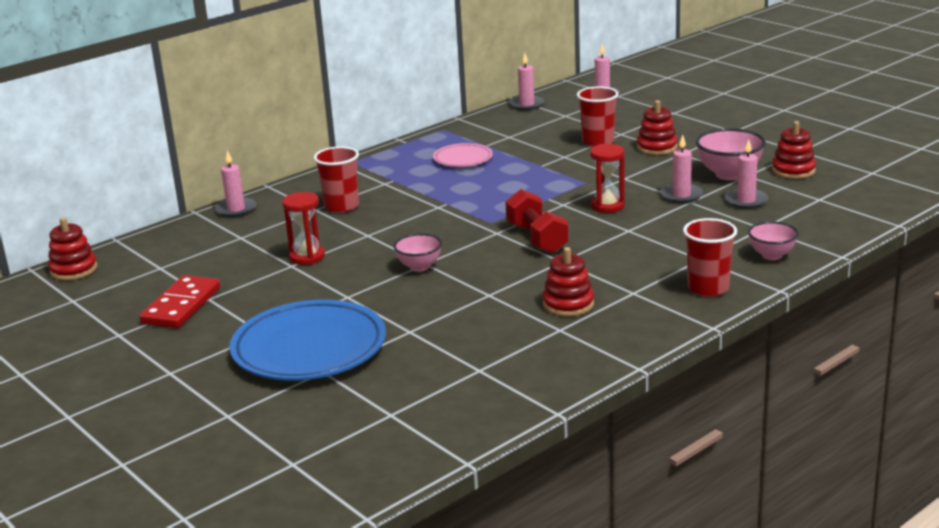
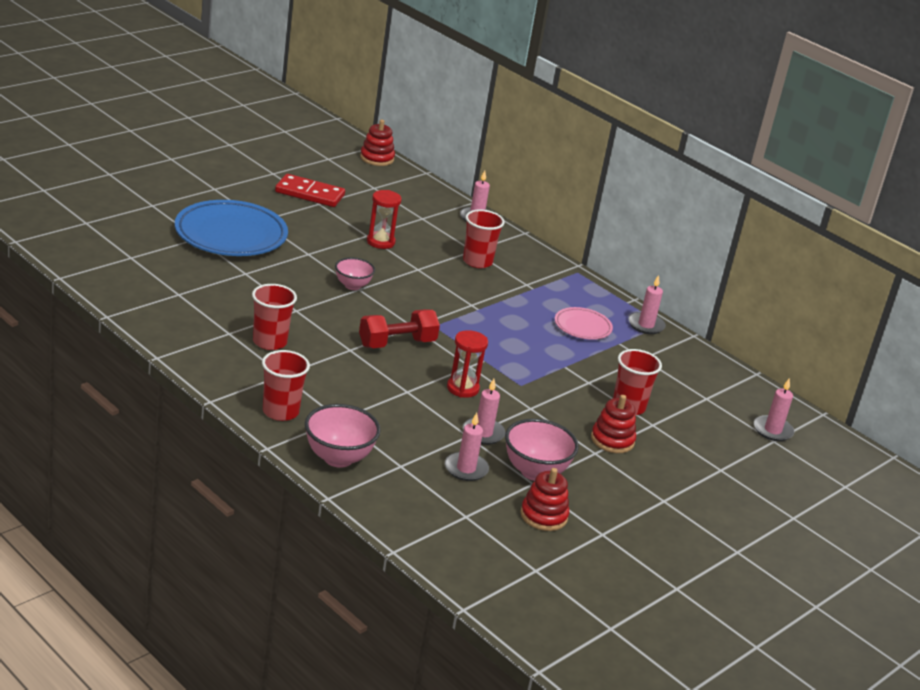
camera: 80 degrees right, 5 degrees up
pink candle [509,53,545,110] -> pink candle moved to [628,275,666,334]
red stacking toy [542,247,594,317] -> red cup [252,284,297,350]
pink bowl [748,221,799,260] -> pink bowl [305,404,381,468], size x1.58

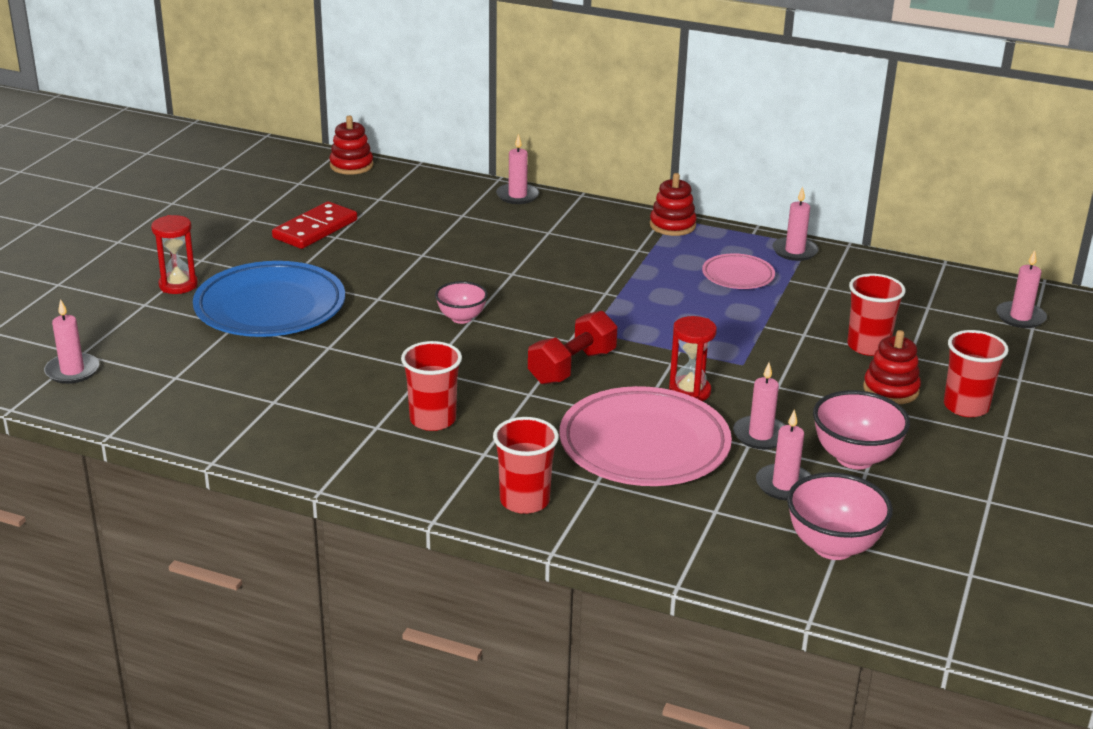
camera: 20 degrees left, 0 degrees up
red domino [275,174,345,207] -> red domino turned 45 degrees counterclockwise [272,201,357,249]
pink bowl [305,404,381,468] -> pink bowl moved to [787,472,893,560]
red hourglass [367,190,401,249] -> red hourglass moved to [151,215,198,294]
red cup [463,209,505,268] -> red cup moved to [944,330,1009,417]
red stacking toy [520,468,569,531] -> red stacking toy moved to [650,173,697,236]
none -> pink candle [44,299,99,384]
none -> pink plate [559,386,732,486]

